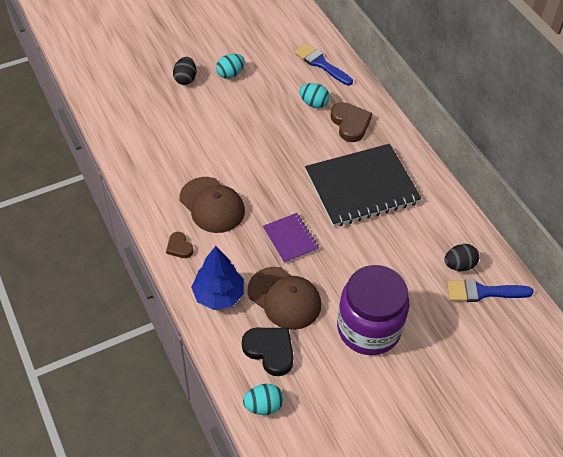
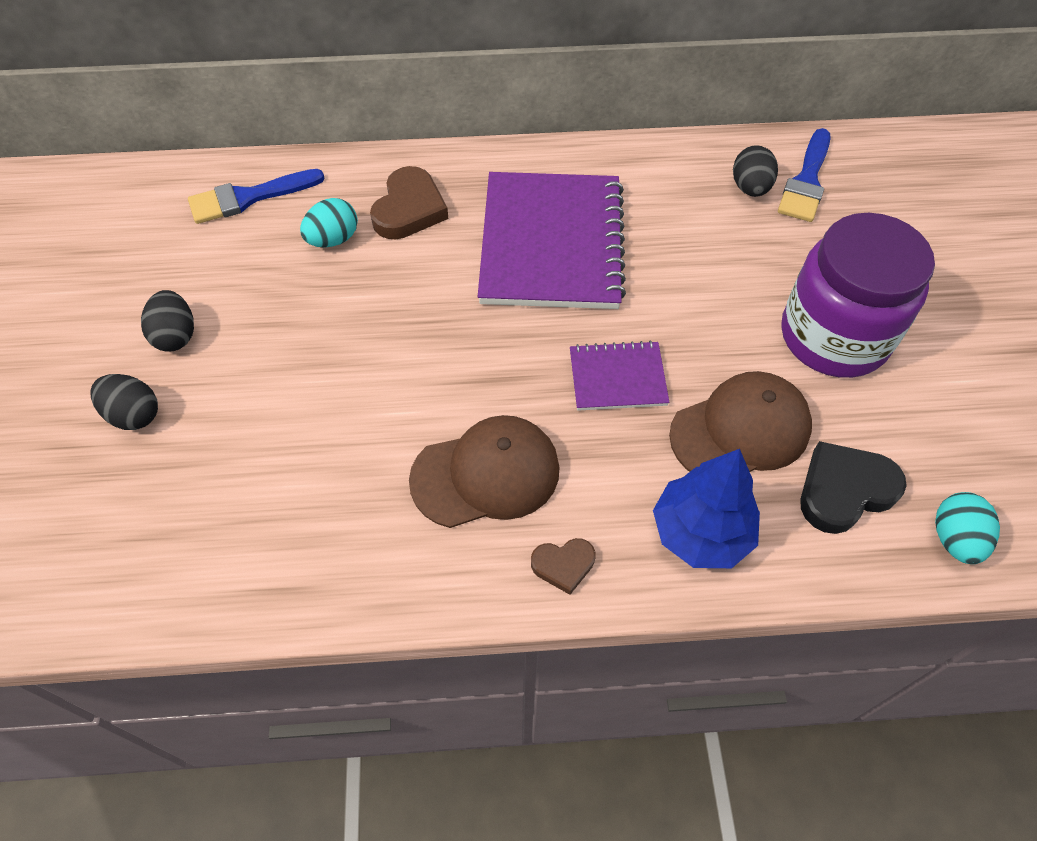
camera: 65 degrees left, 5 degrees up
turquoise egg [216,54,245,79] -> black egg [141,290,194,352]
black notebook [305,144,422,227] -> purple notebook [478,172,626,309]
brown heart [330,102,372,142] -> brown heart turned 105 degrees clockwise [370,166,448,239]

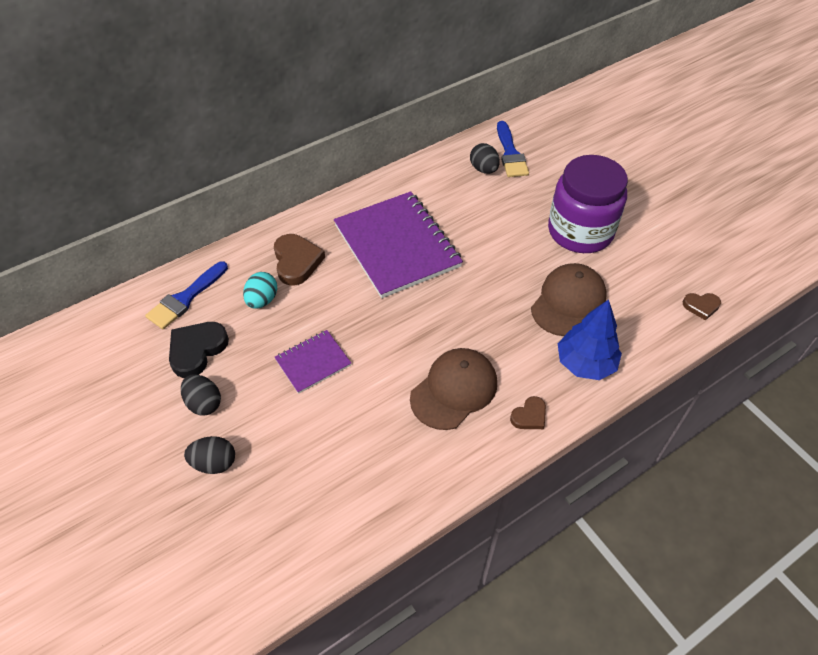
camera: 30 degrees left, 5 degrees down
purple notebook [570,340,670,411] -> purple notebook moved to [274,330,351,394]
black heart [800,441,907,534] -> black heart moved to [169,322,229,378]
turquoise egg [935,492,1000,564] -> brown heart [683,293,721,320]

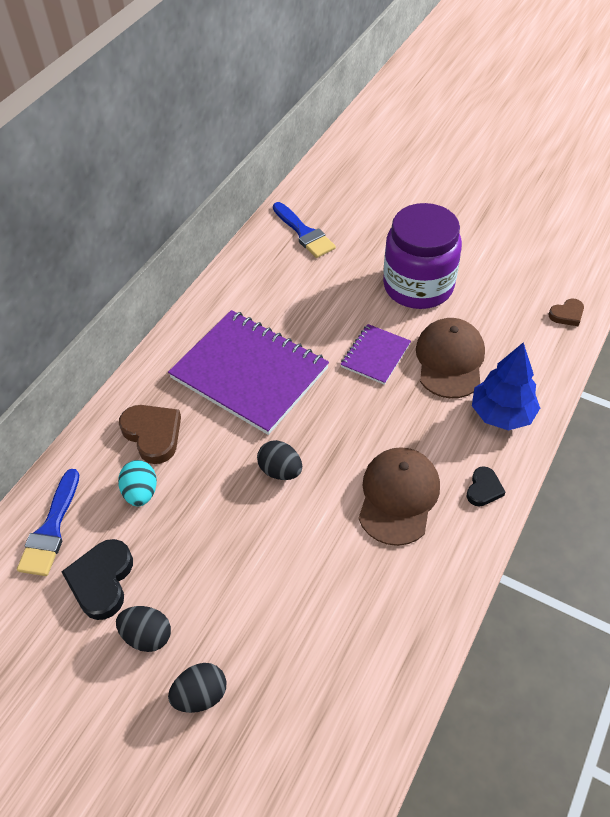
camera: 25 degrees left, 0 degrees up
purple notebook [274,330,351,394] -> purple notebook moved to [340,324,411,385]
black egg [470,143,500,174] -> black egg moved to [257,440,302,480]
brown heart [510,396,546,429] -> black heart [467,466,506,507]

